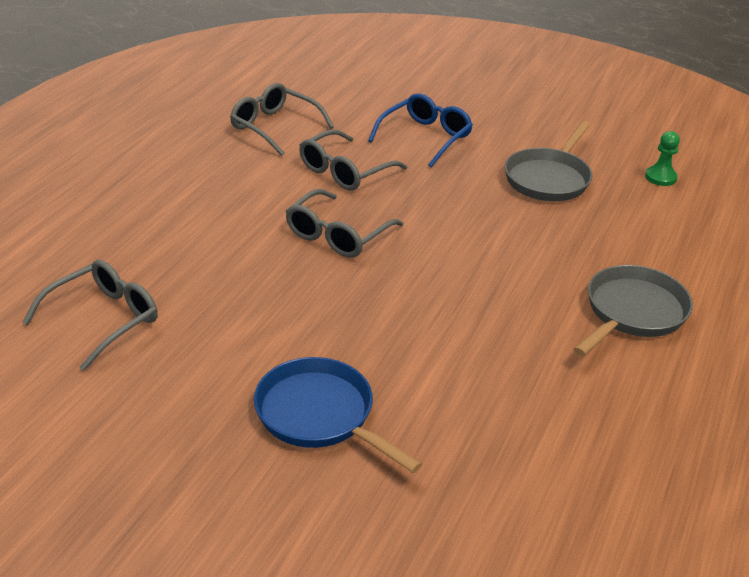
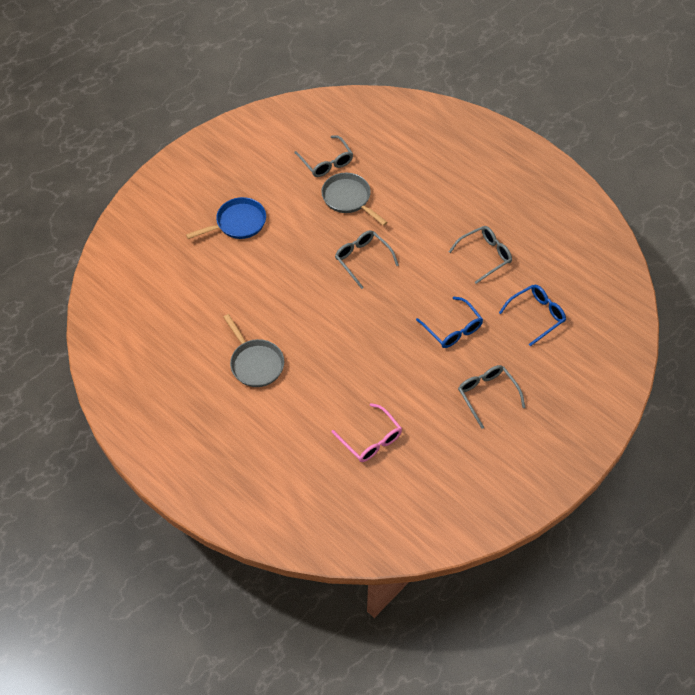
camera: 110 degrees right, 20 degrees up
grey glasses [299,129,407,190] -> grey glasses moved to [458,365,526,429]
grey pan [505,121,592,201] -> grey pan moved to [321,173,387,226]
green pawn [645,131,680,186] -> pink glasses [331,403,402,462]
none -> blue glasses [499,284,566,346]

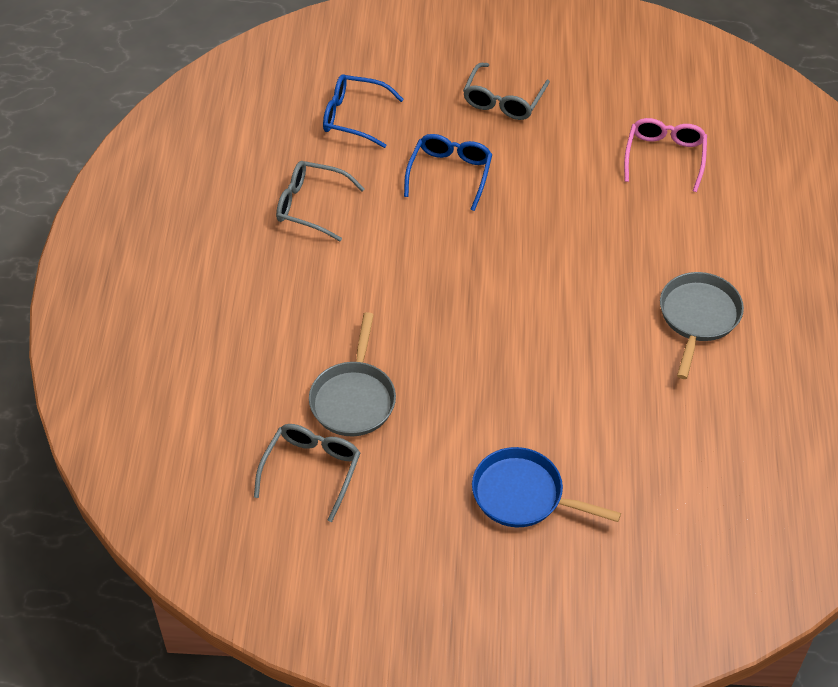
camera: 130 degrees left, 5 degrees down
grey glasses [335,230,399,289] -> none

